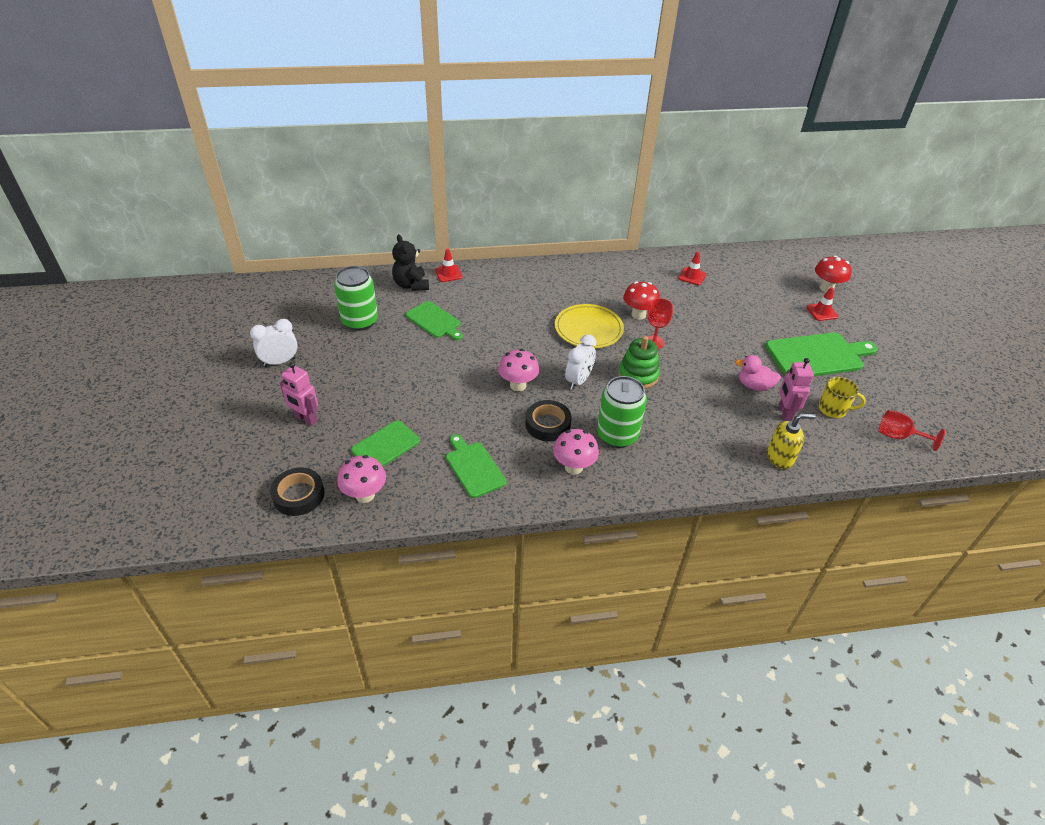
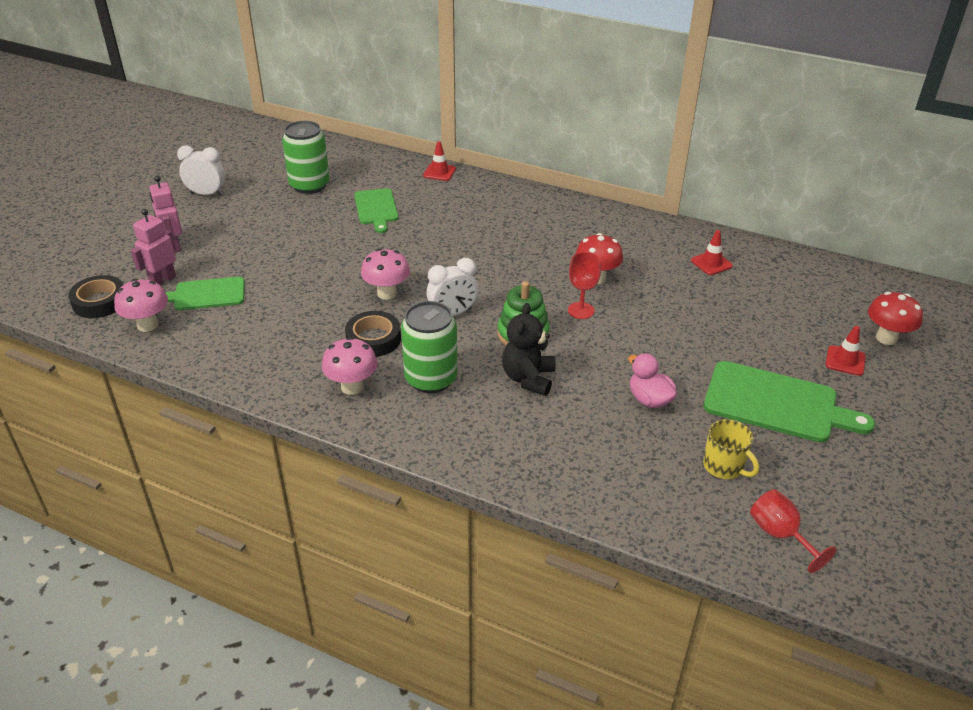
camera: 35 degrees right, 5 degrees down
black teddy bear [392,234,429,291] -> black teddy bear moved to [502,303,556,396]
green cutting board [446,435,507,498] -> none
yellow plate [555,304,624,348] -> none
yellow soap dispenser [767,413,816,469] -> none
pink robot [779,358,814,421] -> pink robot moved to [131,209,176,286]

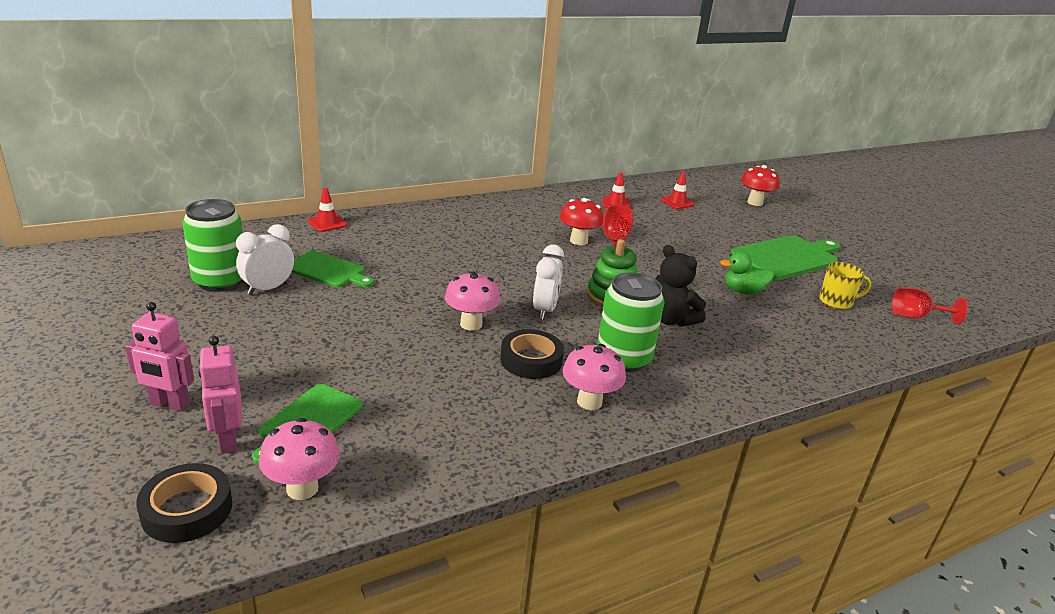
camera: 55 degrees left, 10 degrees down
white clock [177,145,225,196] -> white clock moved to [236,224,294,295]
pink duck [628,353,677,408] -> green duck [720,251,774,294]
red traffic cone [825,326,866,376] -> red traffic cone moved to [660,172,695,209]

